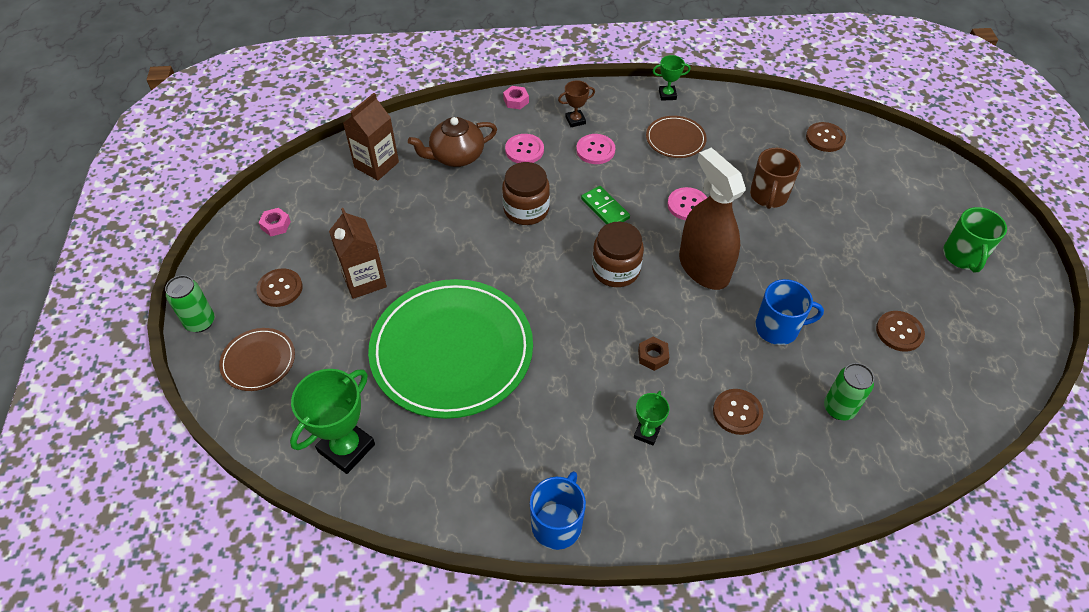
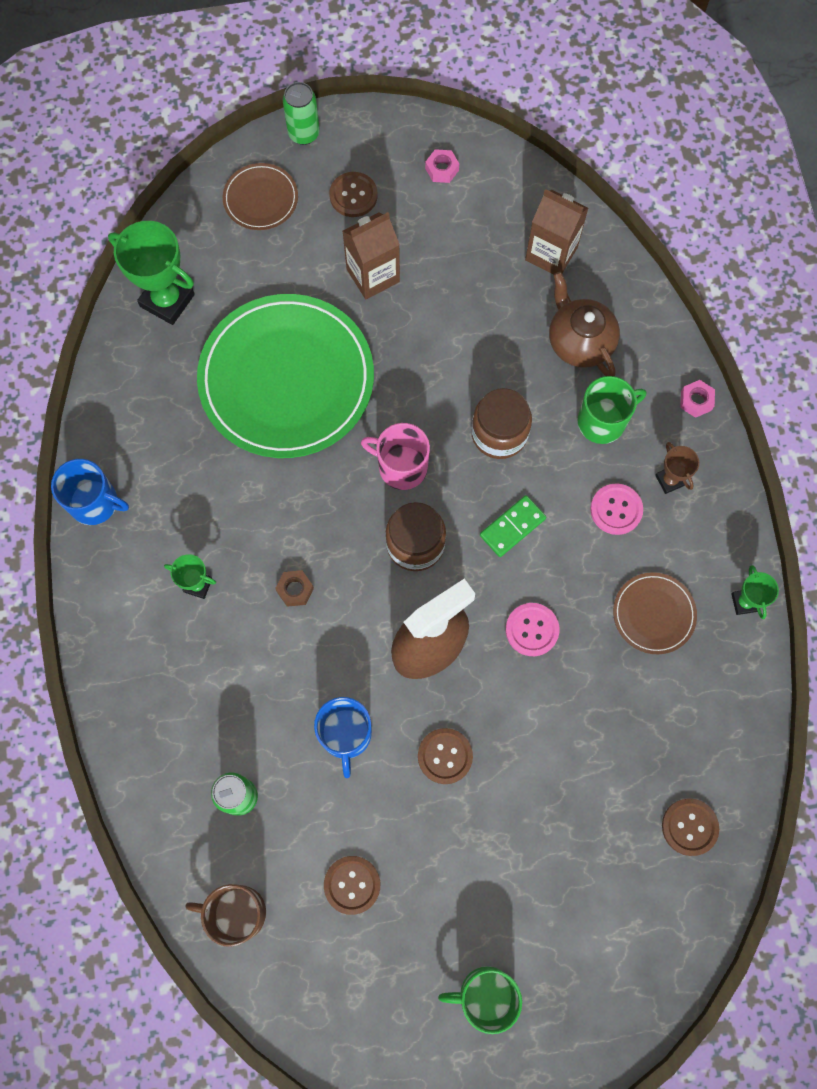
camera: 85 degrees right, 20 degrees up
pink button [505,134,544,163] -> green mug [578,376,646,444]
brown button [713,389,763,435] -> brown button moved to [418,728,473,784]
brown mug [750,148,801,209] -> brown mug moved to [185,884,266,947]
none -> pink mug [361,423,430,490]

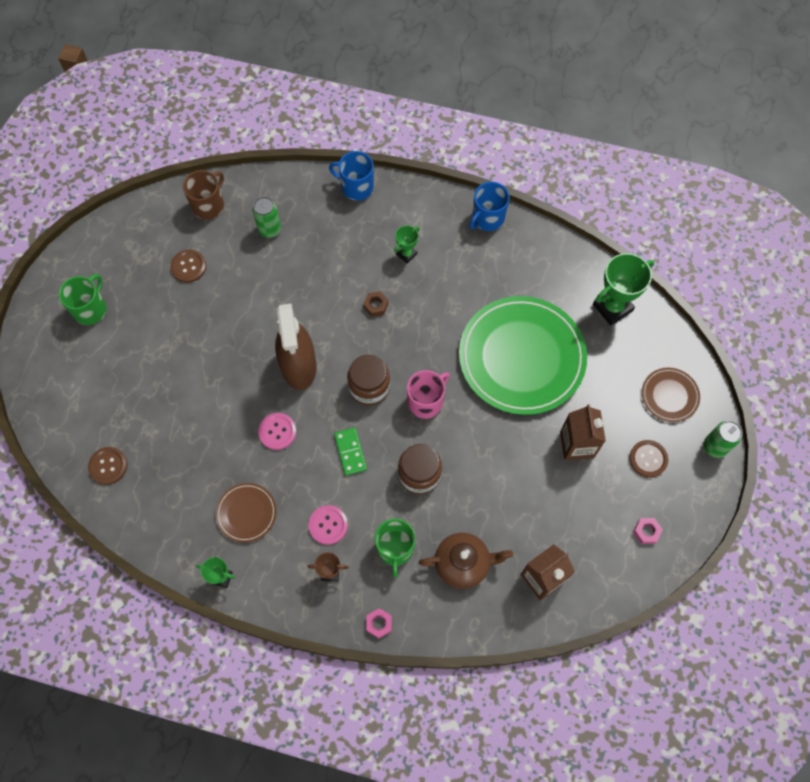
camera: 115 degrees right, 5 degrees down
blue mug [314,697,372,778] -> blue mug moved to [329,151,374,201]
brown button [418,728,473,784] -> none

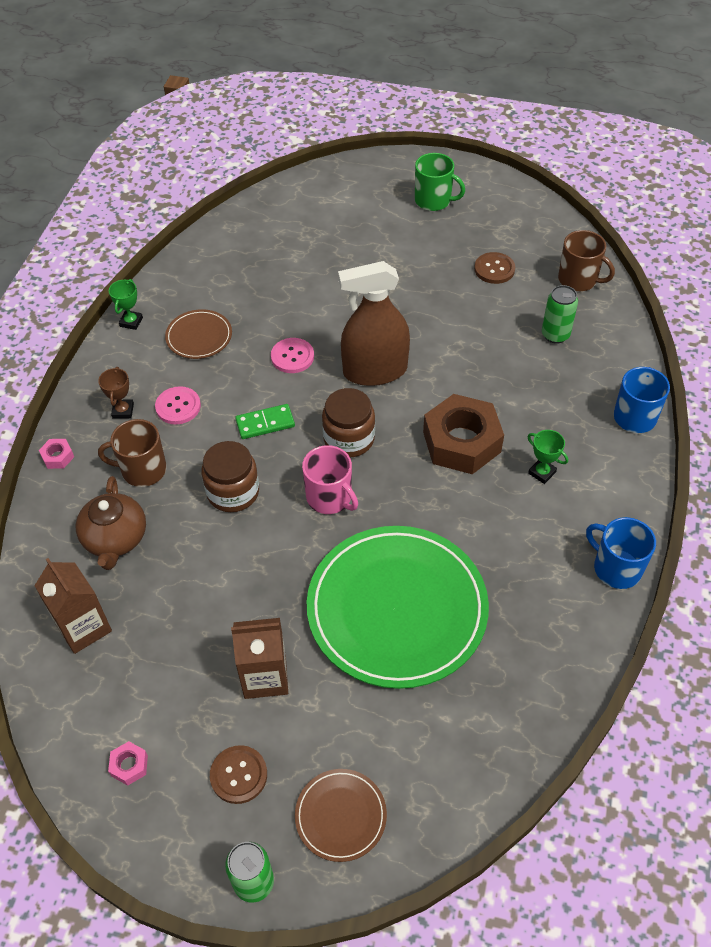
camera: 90 degrees right, 15 degrees down
brown button [88,447,127,485] -> none
brown nut [363,291,389,317] -> brown nut [423,394,504,474], size x2.47
green mug [375,518,415,578] -> brown mug [98,419,166,487]
green trophy [593,253,654,326] -> none

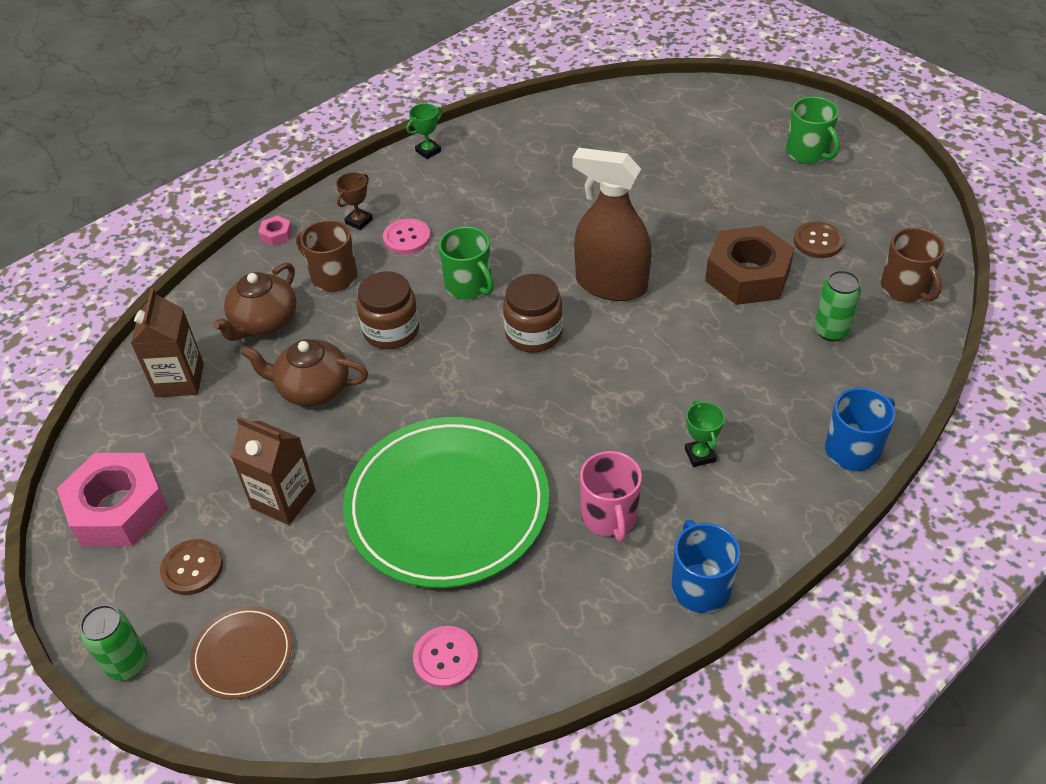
camera: 35 degrees right, 5 degrees down
pink nut [108,741,148,786] -> pink nut [57,453,169,546], size x2.47
brown plate [165,309,232,359] -> none
green domino [235,404,295,439] -> green mug [439,226,494,300]
pink button [271,338,314,373] -> pink button moved to [413,626,478,689]
pink mug [302,445,358,514] -> pink mug moved to [580,451,642,542]
brown nut [423,394,504,474] -> brown nut moved to [705,226,795,305]
none -> brown teapot [241,339,368,406]

